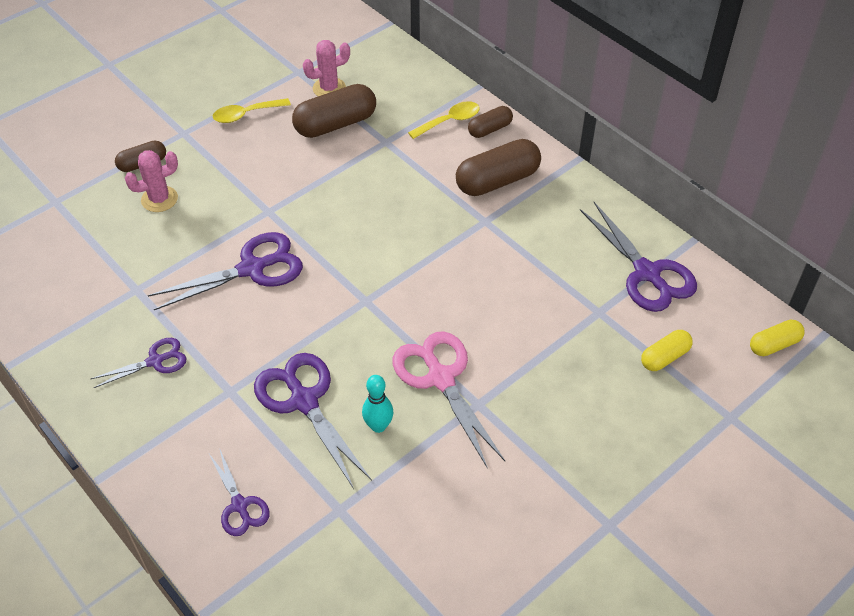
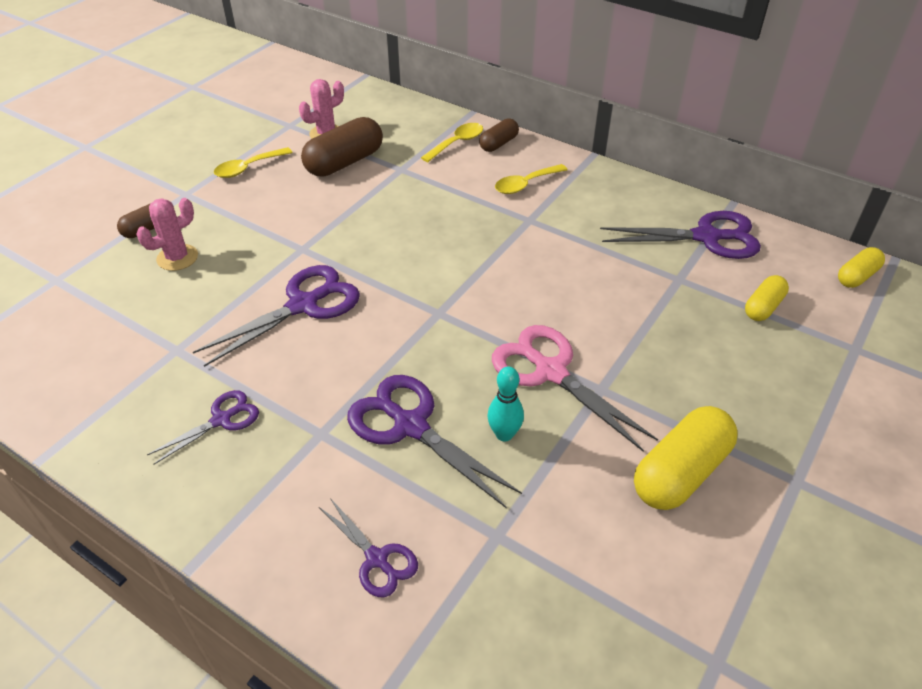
camera: 15 degrees left, 5 degrees down
brown capsule [456,139,541,196] -> yellow spoon [495,164,568,194]
purple scissors [580,202,697,312] -> purple scissors turned 45 degrees counterclockwise [600,211,761,259]
none -> yellow capsule [634,406,738,510]

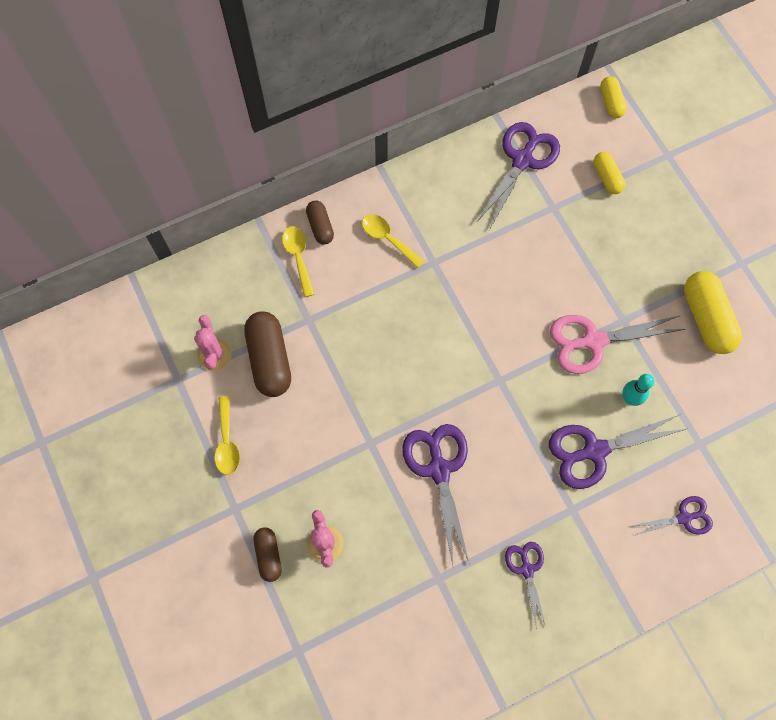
camera: 60 degrees left, 25 degrees up
yellow spoon [495,164,568,194] -> yellow spoon turned 135 degrees clockwise [362,214,424,268]

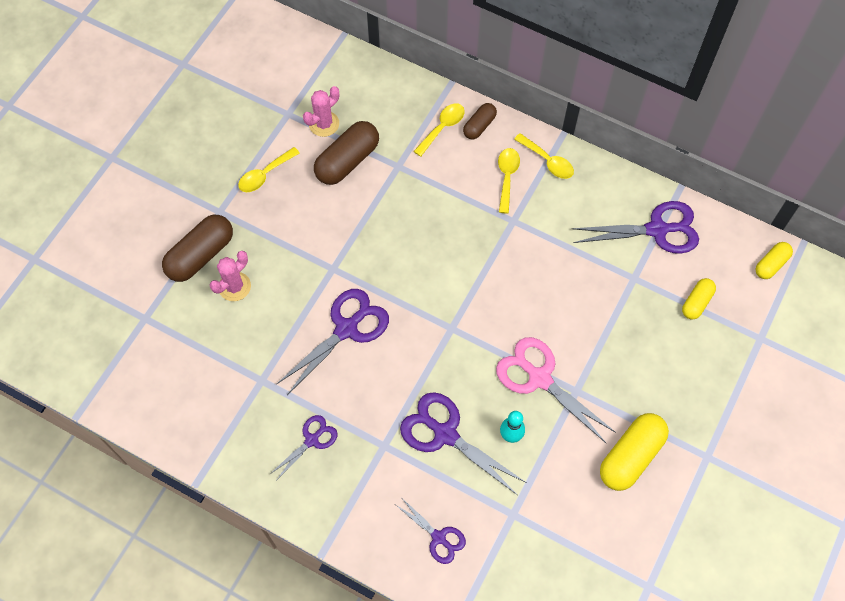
camera: 55 degrees right, 5 degrees down
brown capsule [253,527,282,582] -> brown capsule [162,215,233,282], size x1.76
none -> yellow spoon [514,133,574,179]

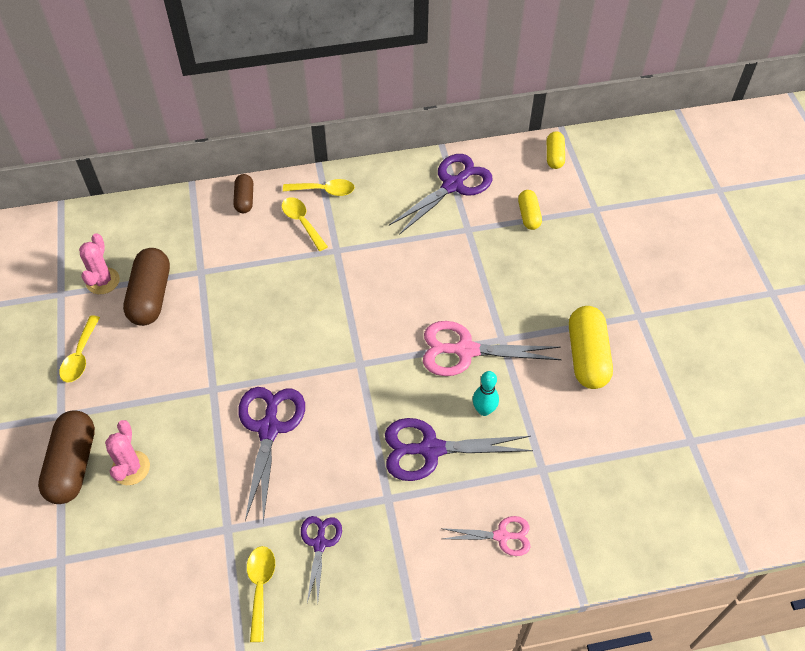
camera: 40 degrees left, 10 degrees down
purple scissors [396,498,466,564] -> pink scissors [441,516,530,556]
yellow spoon [414,103,465,157] -> yellow spoon moved to [247,546,275,642]

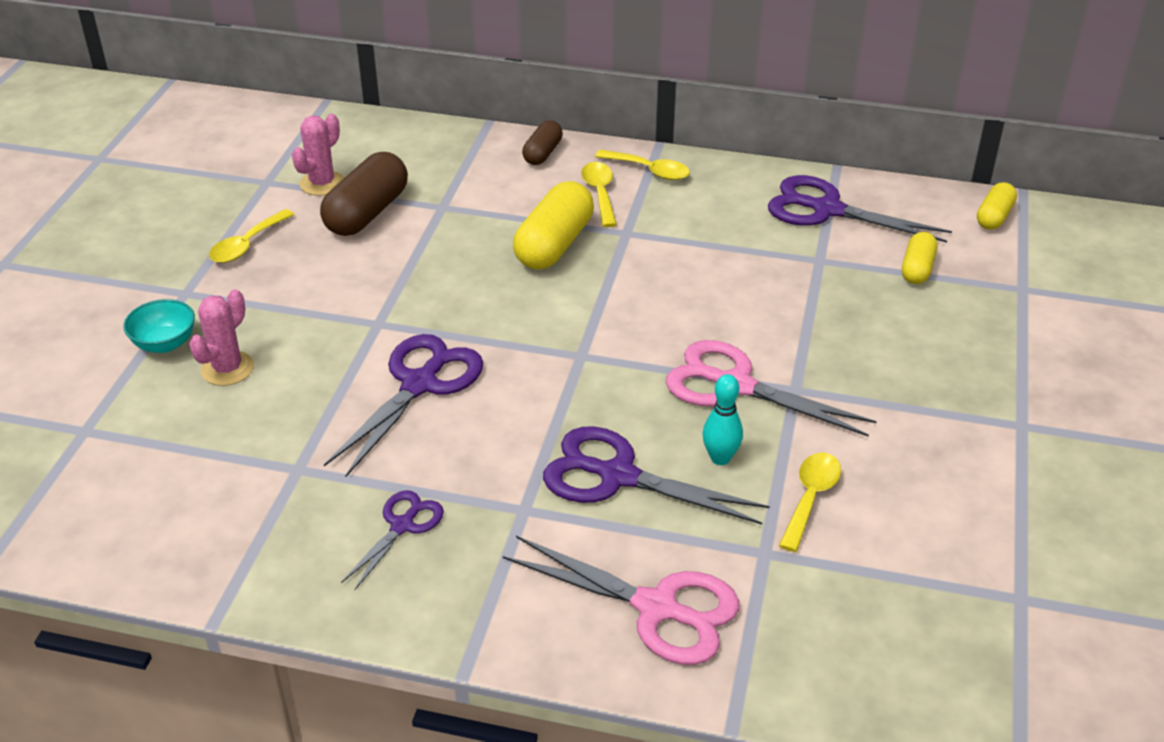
camera: 25 degrees right, 15 degrees down
brown capsule [38,411,95,504] -> turquoise bowl [123,299,195,353]
yellow spoon [247,546,275,642] -> yellow spoon moved to [779,452,841,552]
purple scissors [389,154,493,235] -> purple scissors turned 135 degrees counterclockwise [768,175,952,243]
pink scissors [441,516,530,556] -> pink scissors [503,536,740,665], size x1.74
yellow capsule [569,306,613,389] -> yellow capsule moved to [513,181,594,270]

